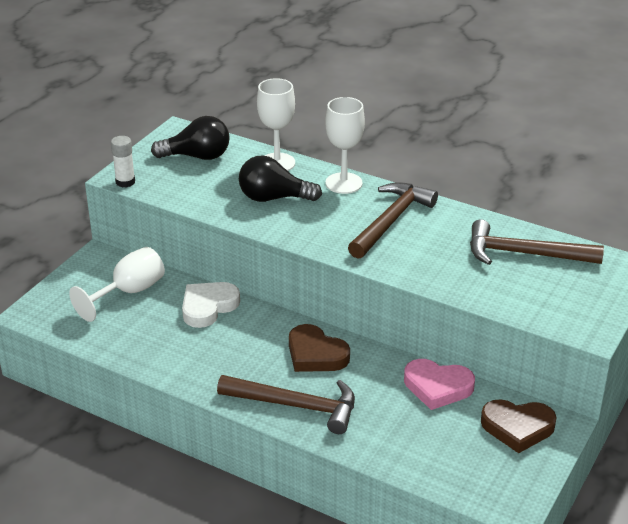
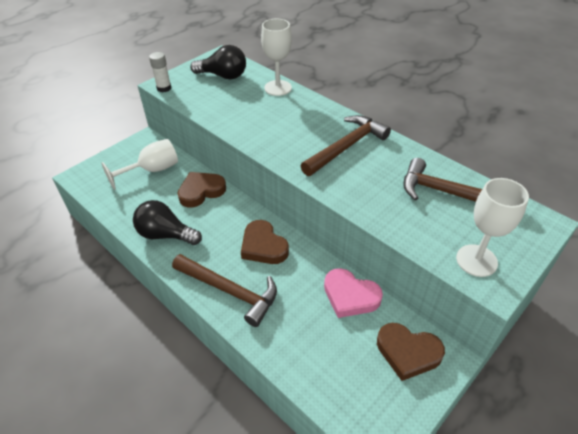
camera: 15 degrees right, 10 degrees up
white heart [182,282,240,328] -> brown heart [177,172,226,208]
black light bulb [239,156,322,202] -> black light bulb moved to [133,200,202,245]
white goblet [325,97,365,194] -> white goblet moved to [456,178,529,277]

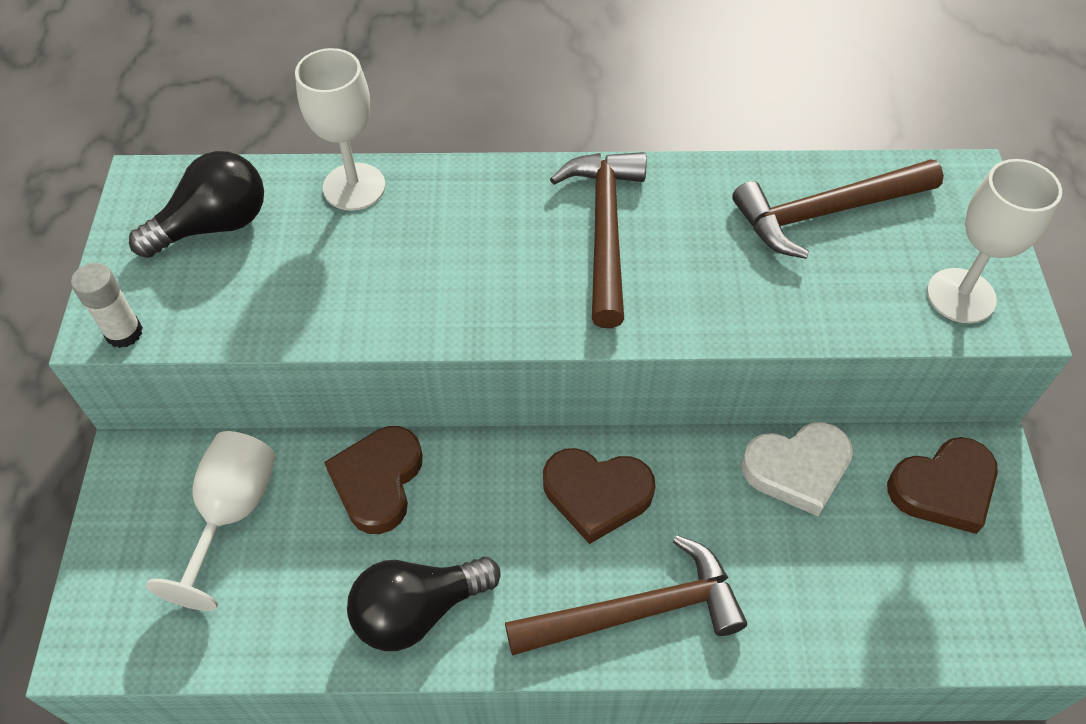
camera: 45 degrees left, 10 degrees up
pink heart [324,268,383,318] -> white heart [741,422,853,516]

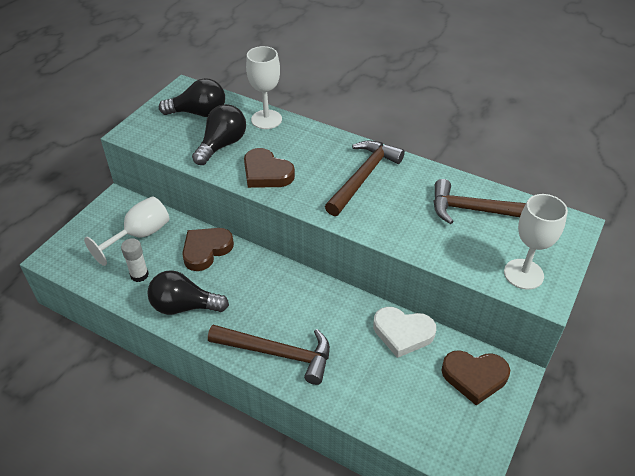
camera: 30 degrees right, 10 degrees down
white glue stick [71,263,143,348] -> white glue stick moved to [121,238,149,282]
brown heart [543,448,655,544] -> brown heart moved to [244,148,295,188]
none -> black light bulb [192,104,246,165]

